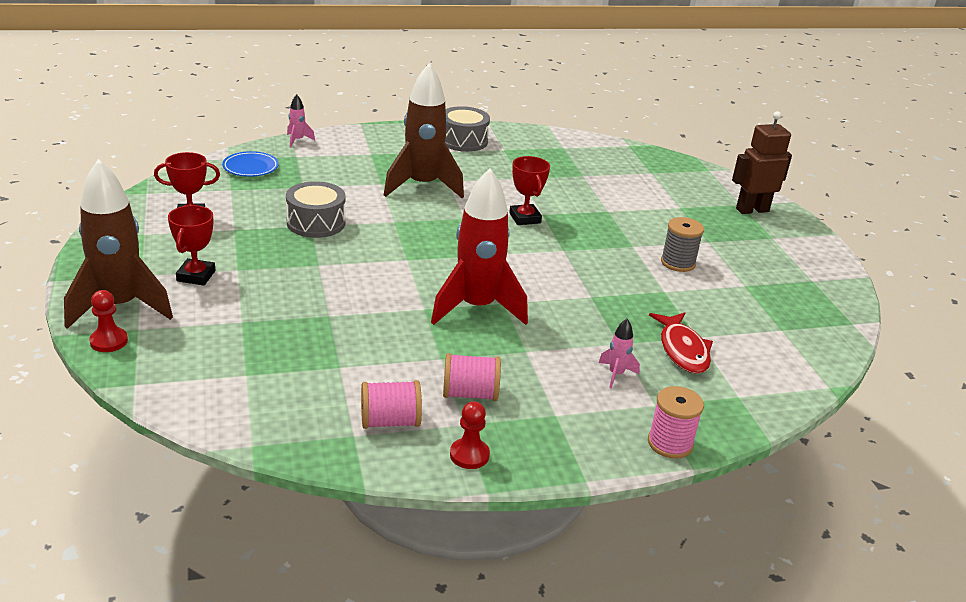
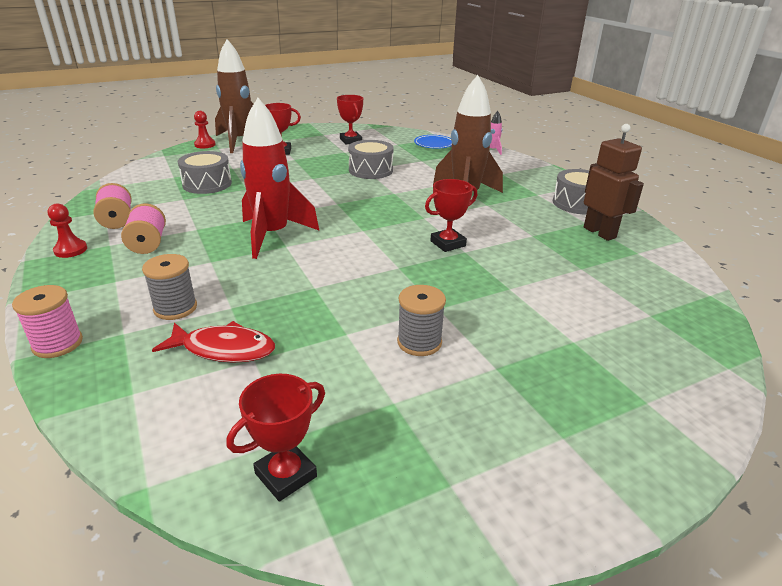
camera: 80 degrees right, 0 degrees up
pink rocket [599,319,640,389] -> grey spool [142,254,197,320]
red fish [649,313,713,374] -> red fish turned 150 degrees counterclockwise [152,321,275,363]
brown robot [732,111,792,214] -> brown robot moved to [584,124,644,241]
none -> grey drum [178,151,232,194]
none -> red trophy [226,374,325,502]

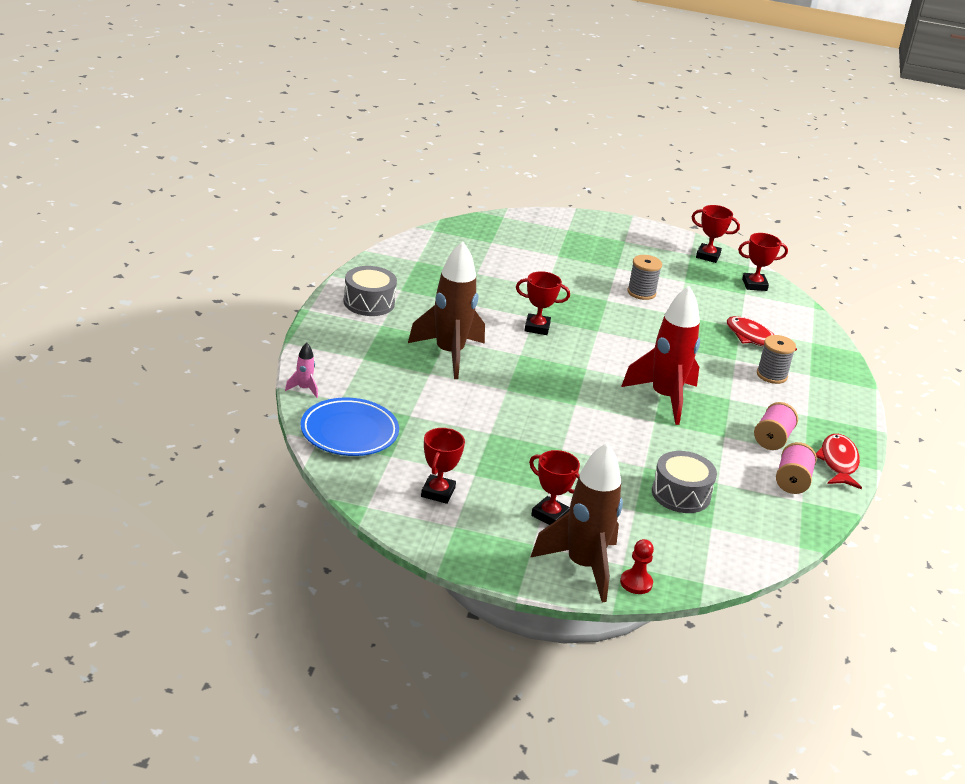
camera: 145 degrees left, 0 degrees up
pink spool [12,285,83,358] -> none
red pawn [48,204,87,258] -> red fish [816,434,862,489]
grey drum [348,140,394,179] -> none
blue plate [414,135,452,149] -> blue plate [301,398,399,456], size x1.63
brown robot [584,124,644,241] -> none
none -> red trophy [692,205,740,263]

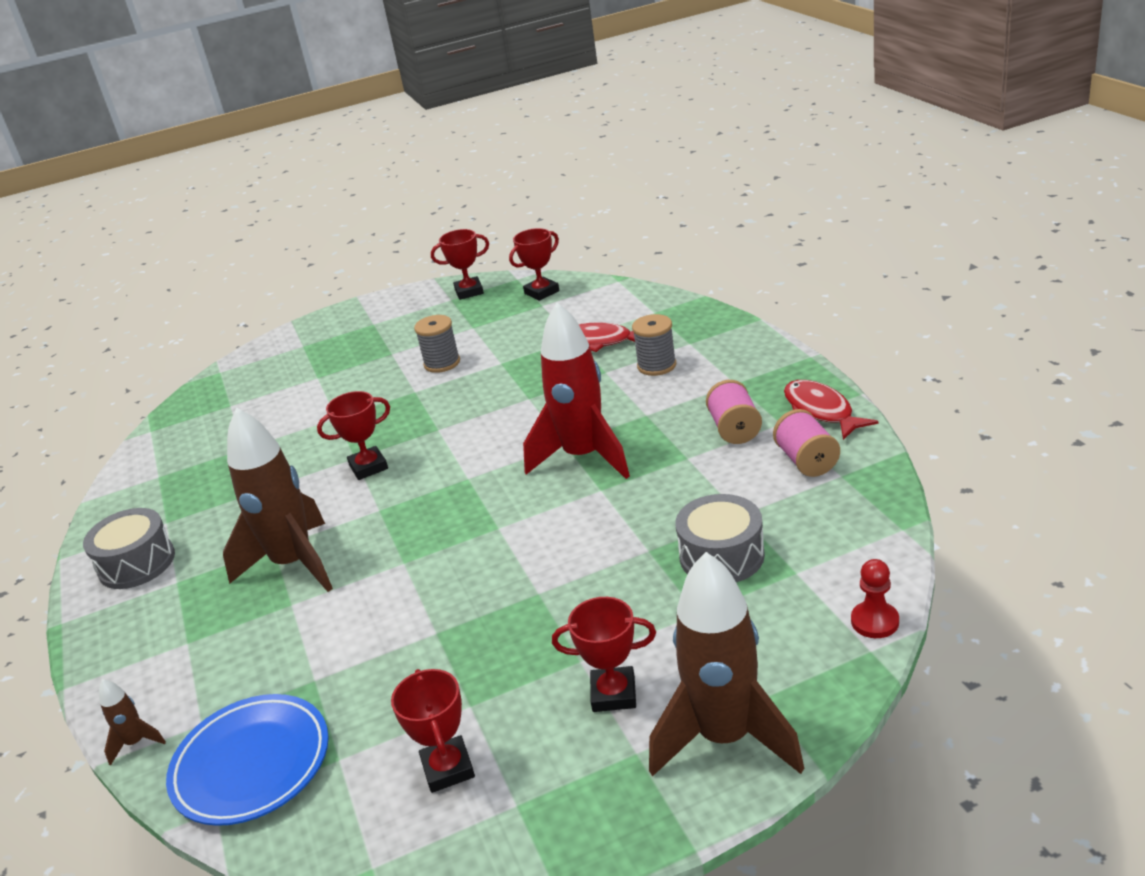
camera: 25 degrees left, 0 degrees up
pink rocket [285,342,318,398] -> brown rocket [99,679,166,766]
red pawn [620,539,654,594] -> red pawn moved to [851,559,899,638]

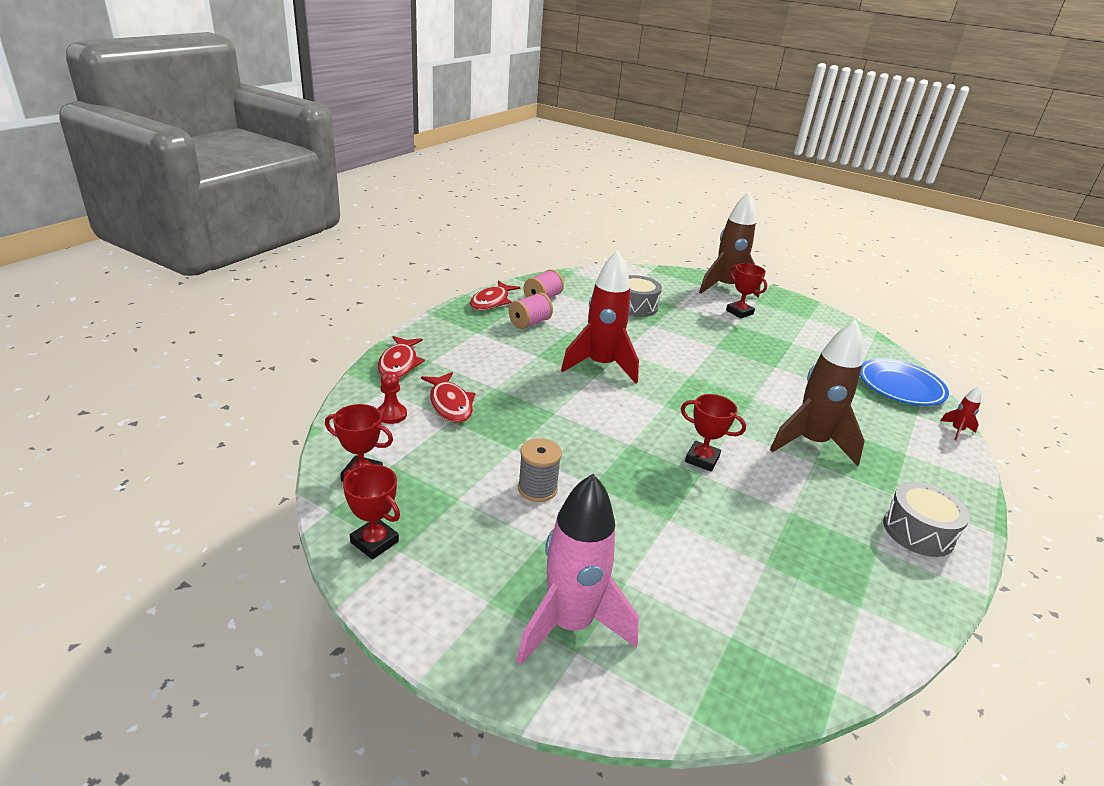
camera: 135 degrees left, 0 degrees up
brown rocket [99,679,166,766] -> red rocket [940,386,982,440]
red trophy [391,669,475,793] -> none
grey spool [632,314,676,376] -> none
red pawn [851,559,899,638] -> red pawn moved to [377,371,407,424]
none -> red fish [378,336,425,378]
none -> pink rocket [517,474,639,665]

